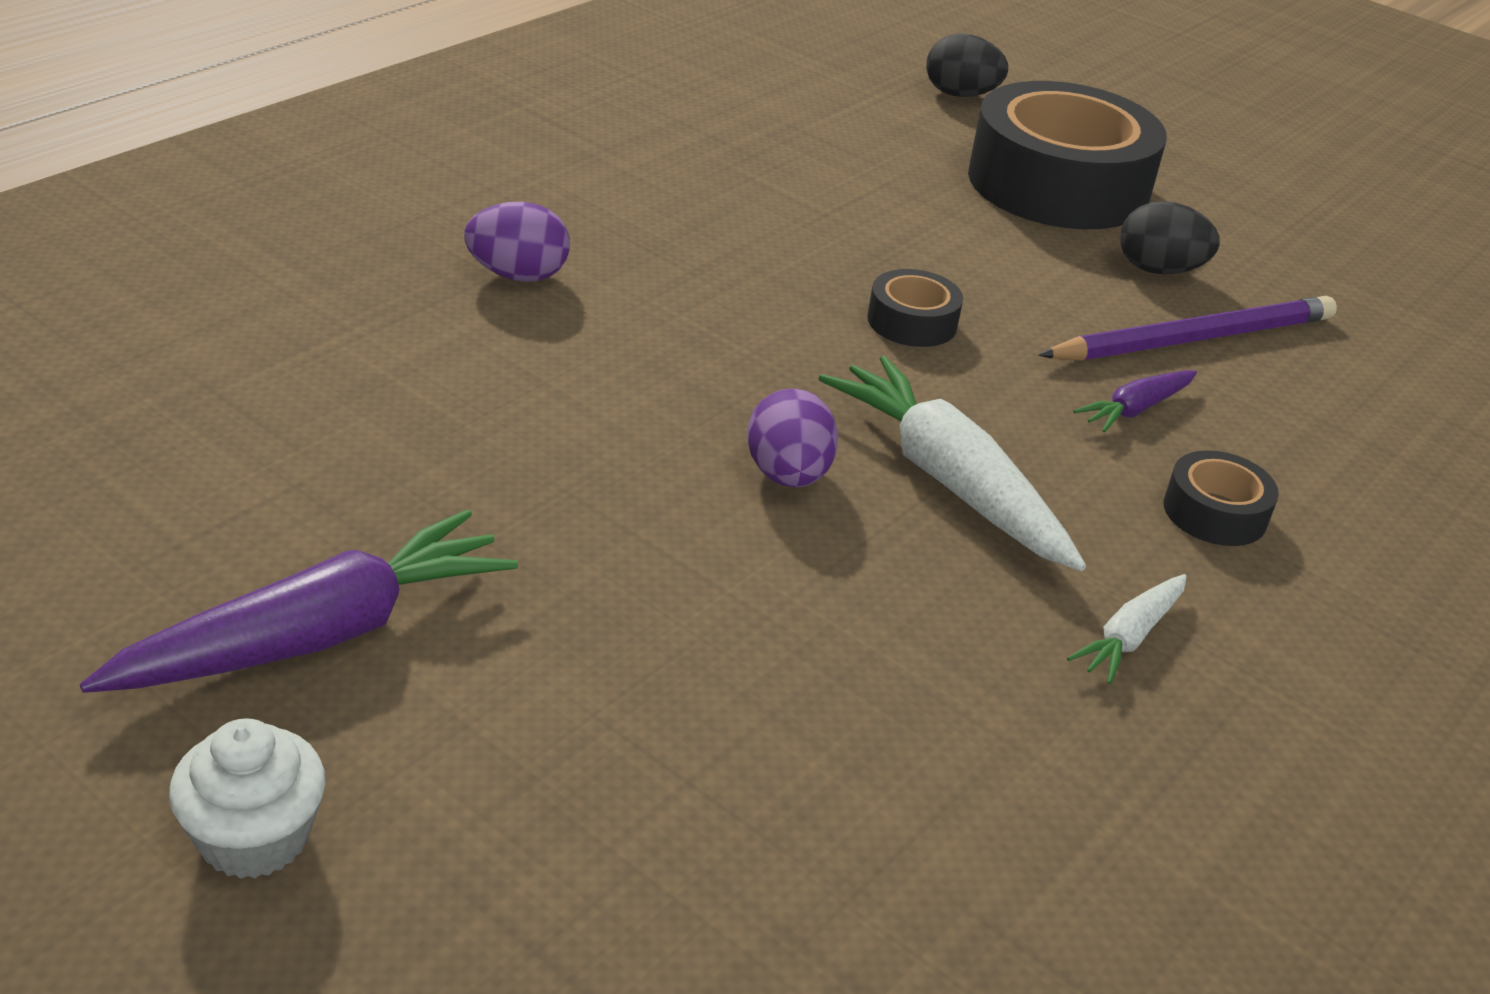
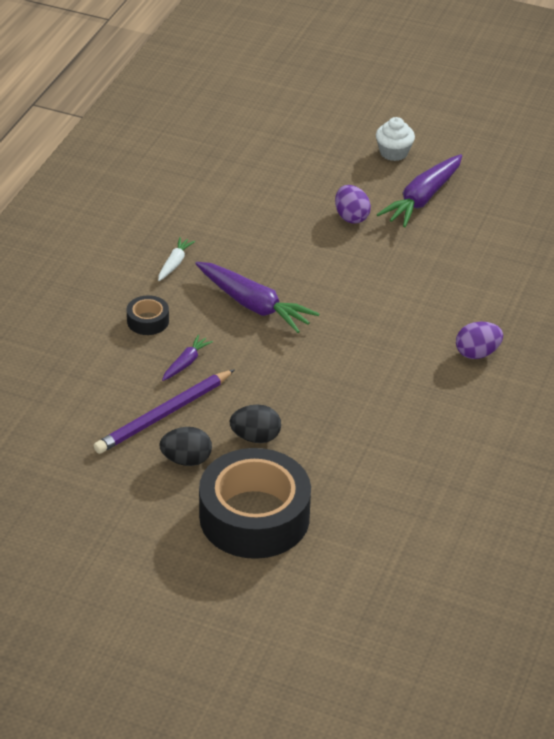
camera: 165 degrees right, 5 degrees up
purple egg [747,389,838,487] -> purple egg moved to [335,185,371,224]
white carrot [818,356,1086,571] -> purple carrot [195,262,319,333]
black tape [867,269,963,347] -> none
black egg [926,33,1008,97] -> black egg moved to [230,405,281,443]

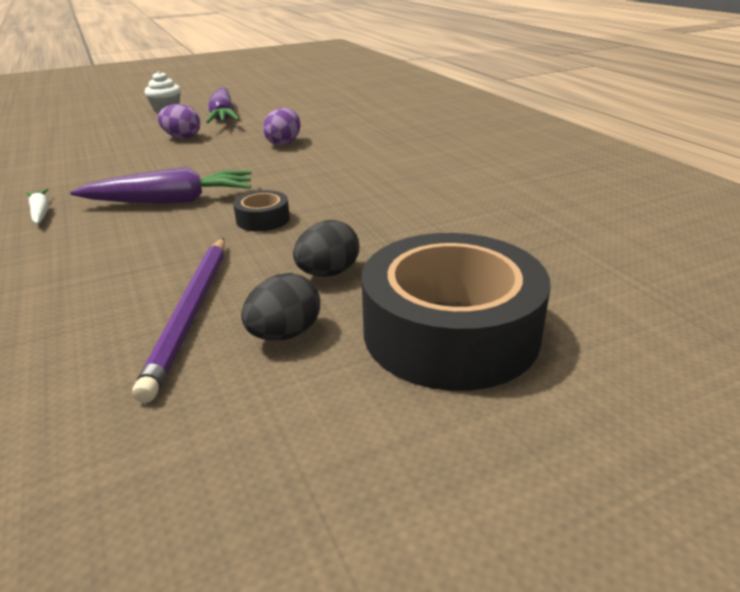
camera: 45 degrees left, 10 degrees down
black tape [127,295,169,335] -> black tape moved to [233,190,290,232]
purple carrot [162,335,213,381] -> none
purple egg [456,322,503,359] -> purple egg moved to [263,108,301,146]

